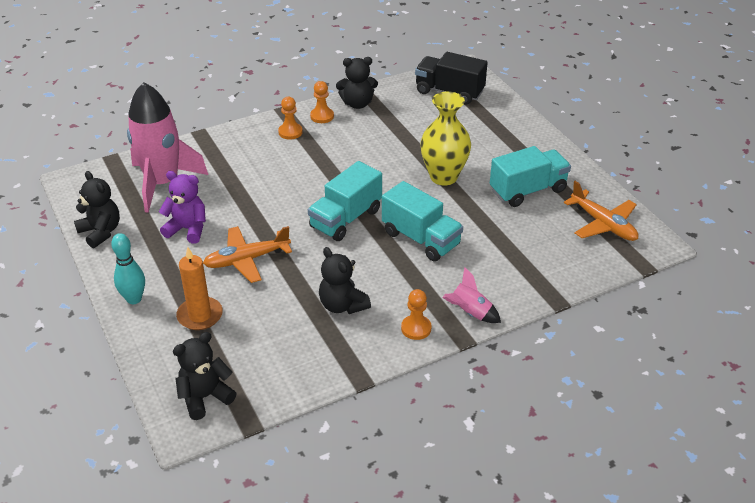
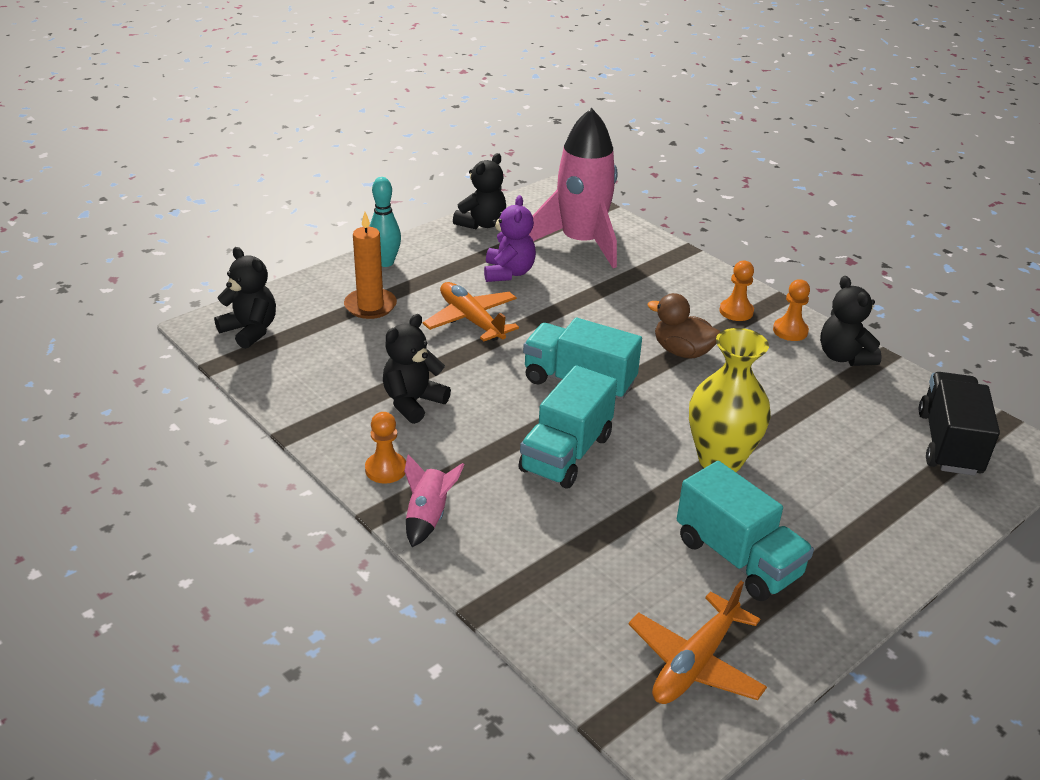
camera: 75 degrees right, 5 degrees down
none -> brown duck [647,293,720,359]

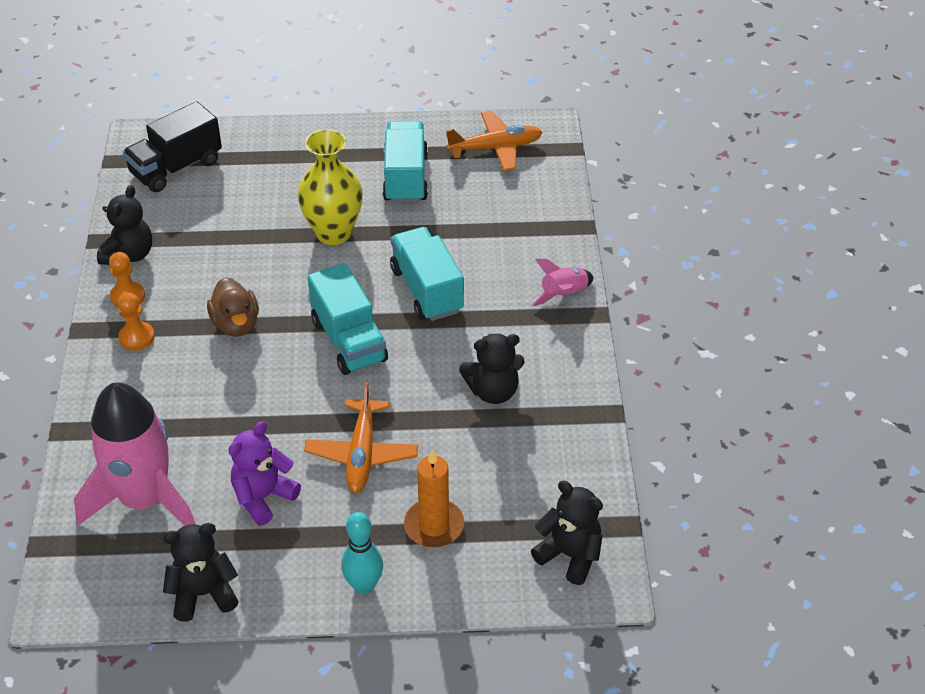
camera: 140 degrees left, 10 degrees up
black teddy bear [214,247,276,349] -> black teddy bear turned 135 degrees clockwise [531,481,603,585]
orange pawn [365,412,406,484] -> none
turquoise truck [518,365,617,489] -> turquoise truck turned 90 degrees counterclockwise [390,227,464,321]

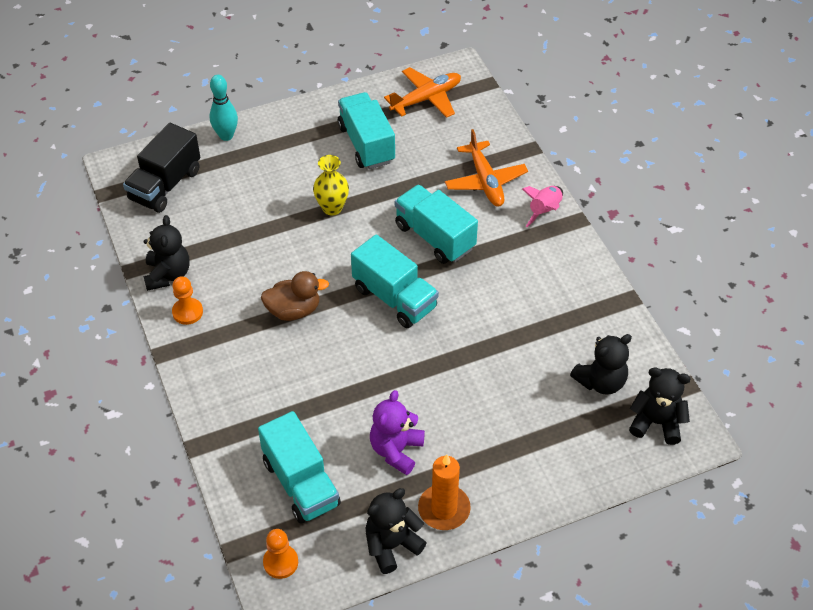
camera: 20 degrees left, 5 degrees up
pink rocket [74,382,195,526] -> turquoise truck [258,411,341,524]
orange pawn [118,292,155,350] -> orange pawn moved to [263,529,298,579]
brown duck [207,277,259,337] -> brown duck turned 60 degrees counterclockwise [261,271,329,321]
yellow vase [298,129,363,245] -> yellow vase [313,155,349,216], size x0.64
orange plane [304,382,418,493] -> orange plane moved to [445,129,528,207]
turquoise bowling pin [341,512,383,595] -> turquoise bowling pin moved to [209,75,238,141]
orange candle [404,449,464,548] -> orange candle moved to [418,454,471,530]
black teddy bear [459,334,524,404] -> black teddy bear moved to [570,334,632,395]

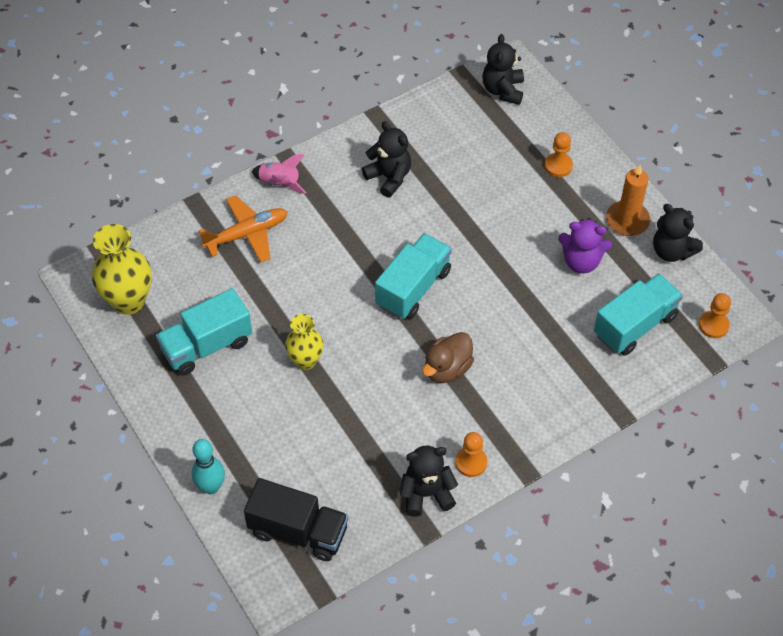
camera: 100 degrees left, 5 degrees up
brown duck [261,271,329,321] -> brown duck turned 120 degrees counterclockwise [422,332,474,383]
orange plane [384,67,461,118] -> yellow vase [92,224,152,315]
turquoise truck [395,185,478,264] -> none
black teddy bear [570,334,632,395] -> black teddy bear moved to [362,121,411,197]
none -> orange pawn [545,132,573,177]

